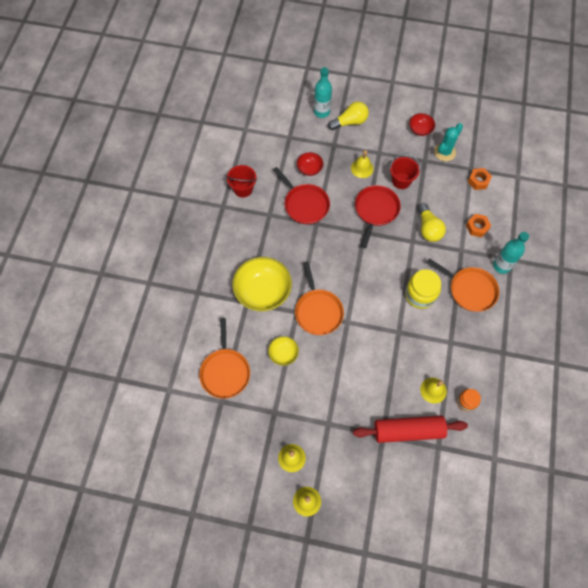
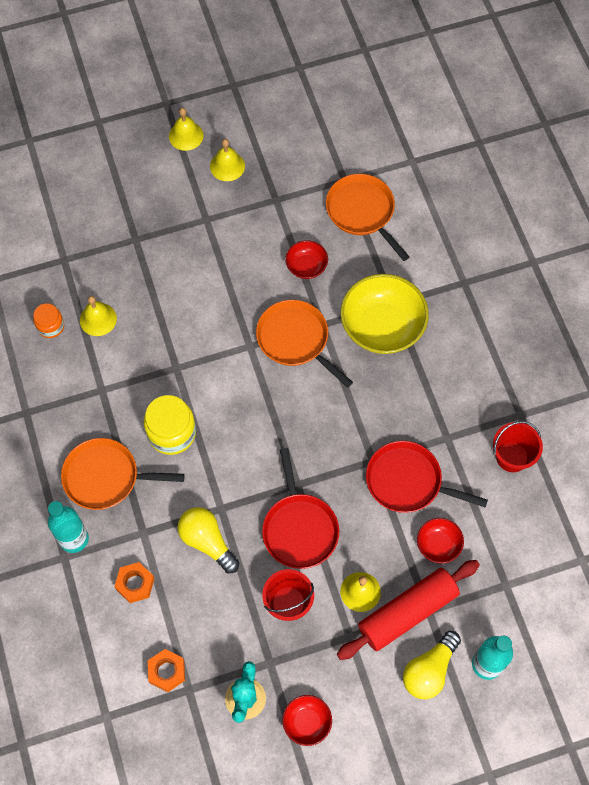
camera: 150 degrees right, 0 degrees up
yellow bowl [268,336,299,366] -> red bowl [285,240,328,279]
red rolling pin [353,416,468,443] -> red rolling pin moved to [337,560,480,660]

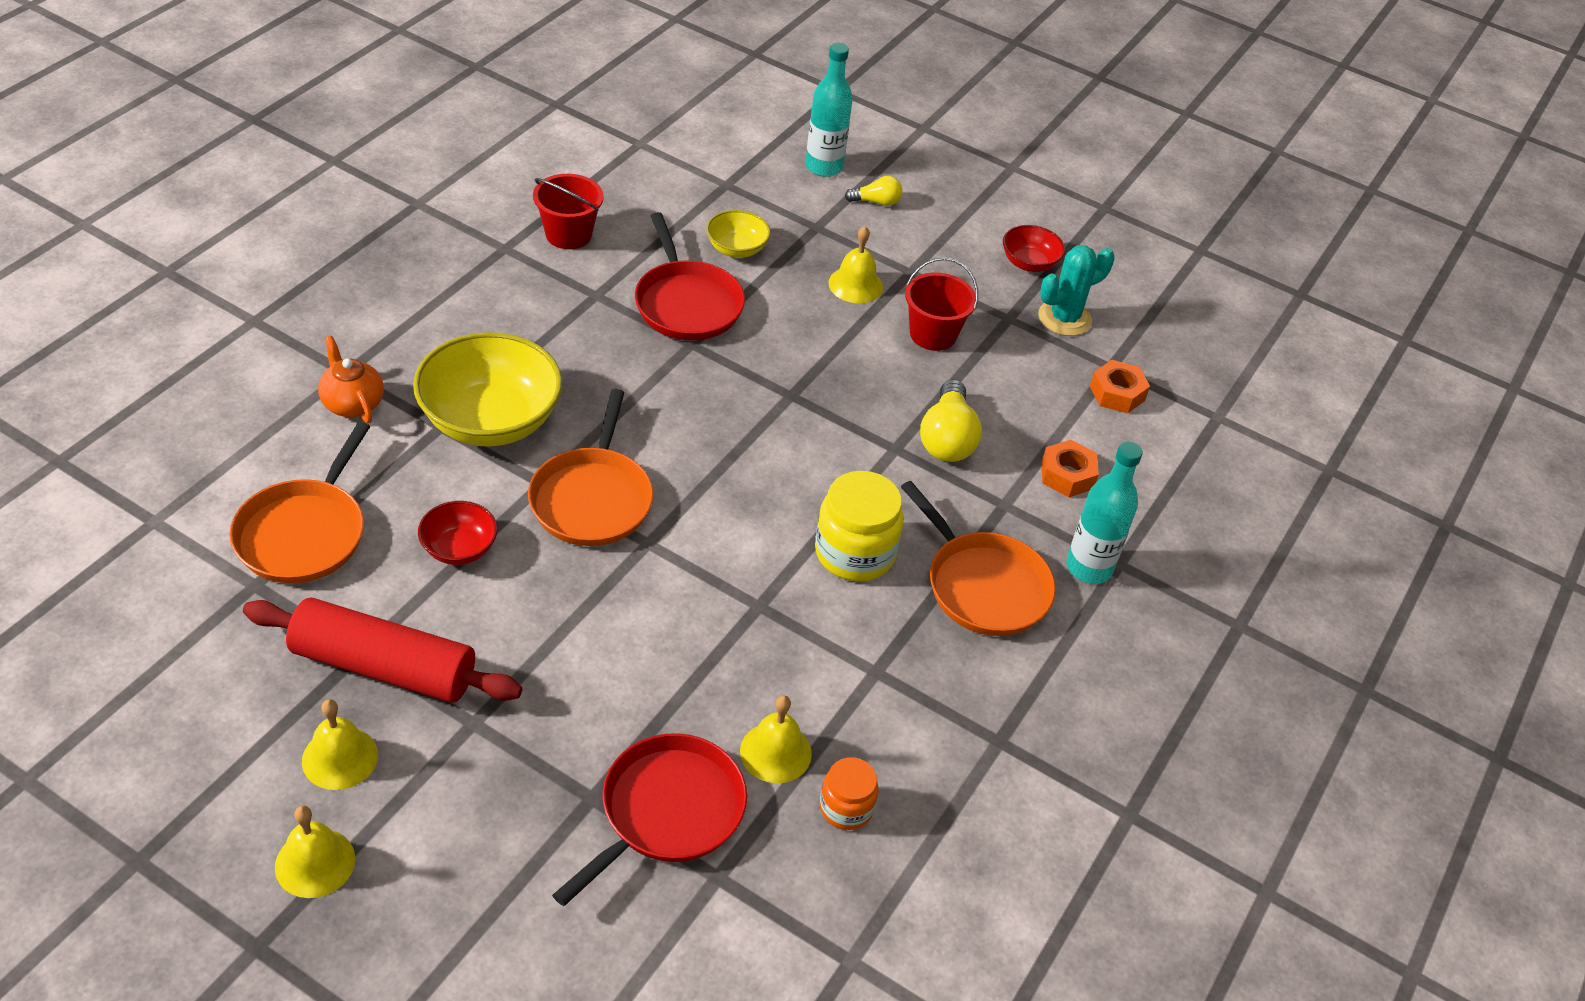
camera: 135 degrees left, 20 degrees down
red pan [262,448,339,569] -> red pan moved to [552,733,747,906]
red rolling pin [337,560,480,660] -> red rolling pin moved to [243,598,522,703]
yellow light bulb [403,631,461,699] -> yellow light bulb [845,176,902,206], size x0.56
red bowl [417,518,464,563] -> yellow bowl [706,210,770,258]
none -> orange teapot [318,336,384,423]

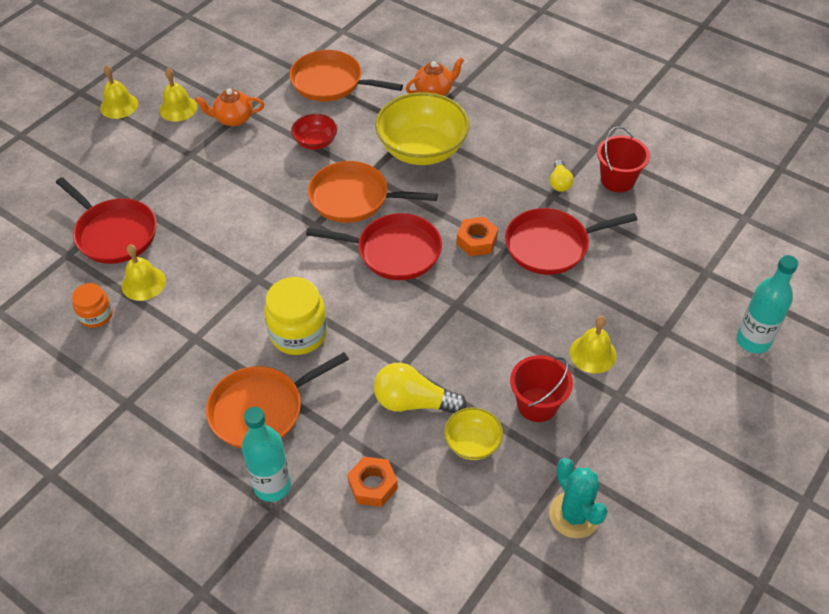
camera: 100 degrees right, 5 degrees up
red rolling pin [243,598,522,703] -> orange teapot [195,88,264,126]
yellow bowl [706,210,770,258] -> yellow bowl moved to [444,407,503,460]
yellow light bulb [845,176,902,206] -> yellow light bulb moved to [550,160,573,192]
red bowl [1003,225,1065,272] -> none
orange nut [1090,360,1150,413] -> orange nut moved to [457,217,498,256]
none -> red pan [306,213,442,280]

